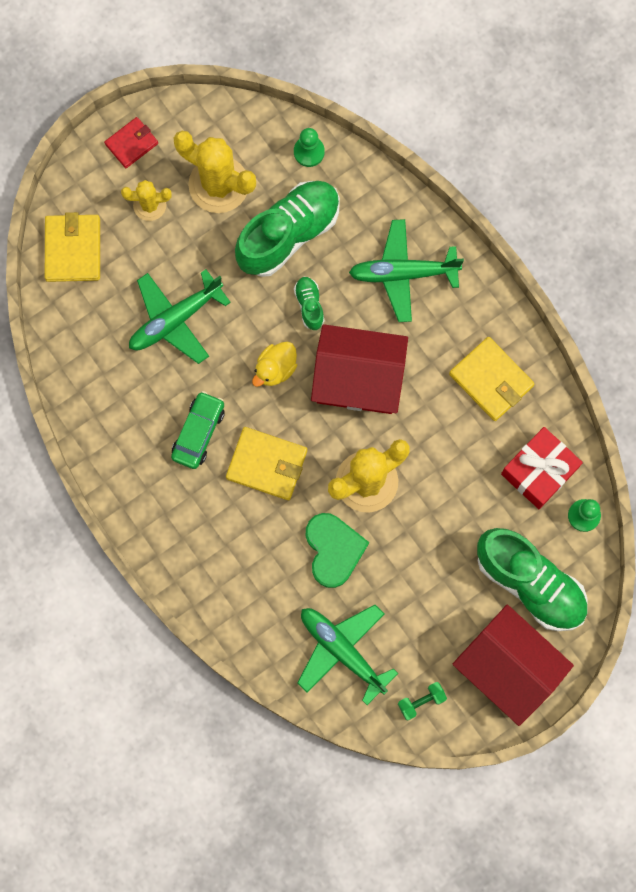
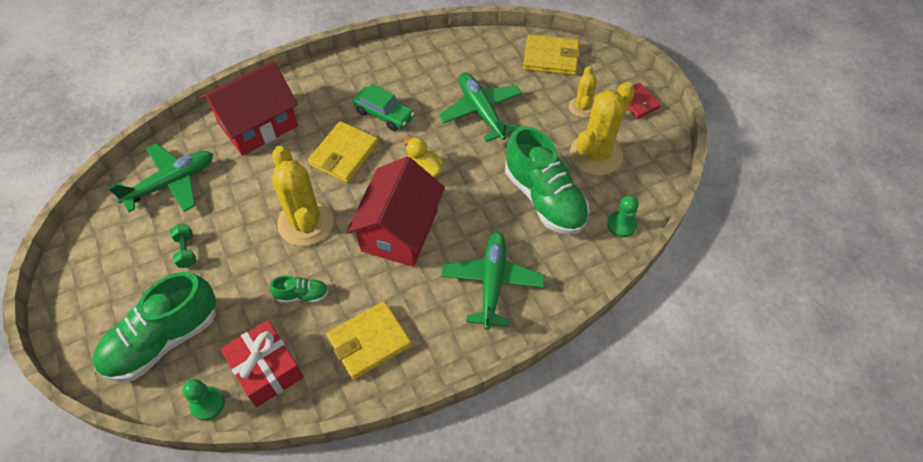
camera: 100 degrees right, 20 degrees down
green shoe [294,277,324,330] -> green shoe moved to [270,275,329,303]
green heart [306,513,369,588] -> none
green dumbbell [398,682,447,720] -> green dumbbell moved to [170,224,196,268]
red house [452,605,574,726] -> red house moved to [201,60,298,156]

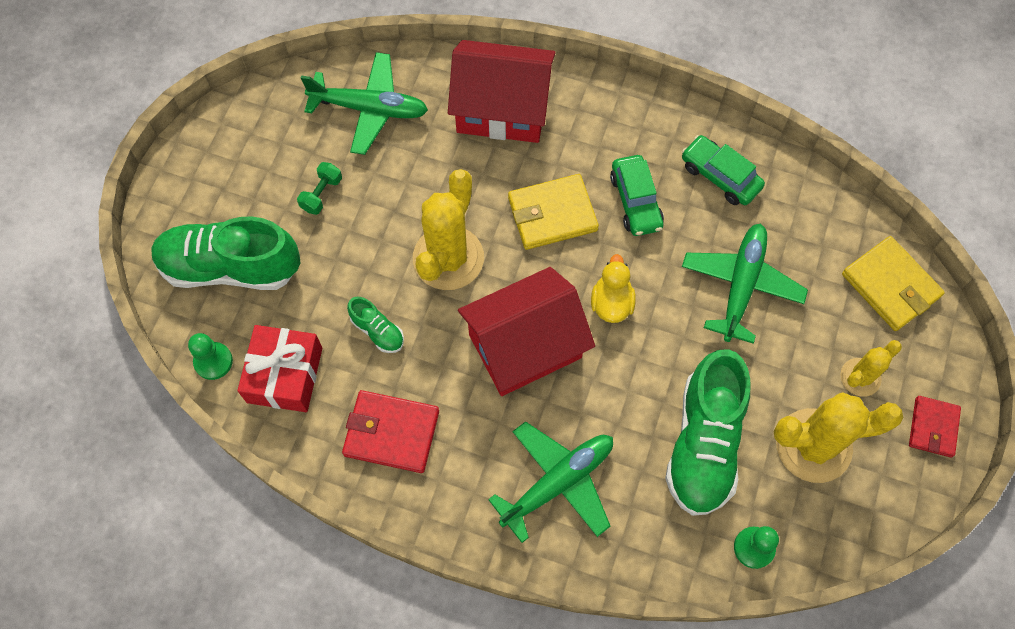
camera: 45 degrees right, 10 degrees up
yellow wallet [327,301,412,380] -> red wallet [342,390,439,473]
none -> green car [682,135,765,205]

